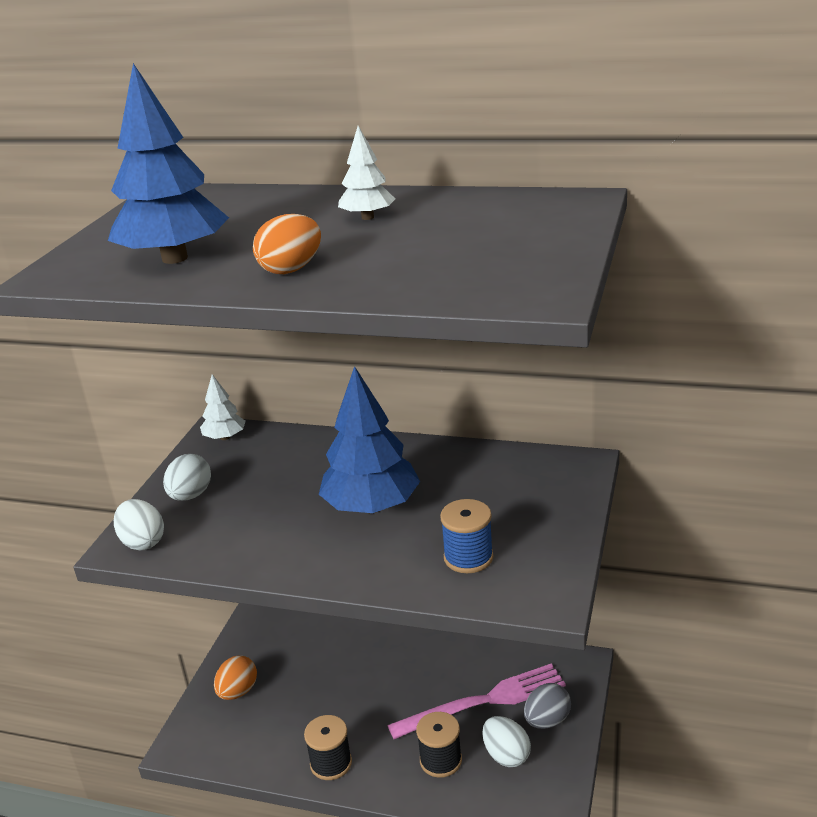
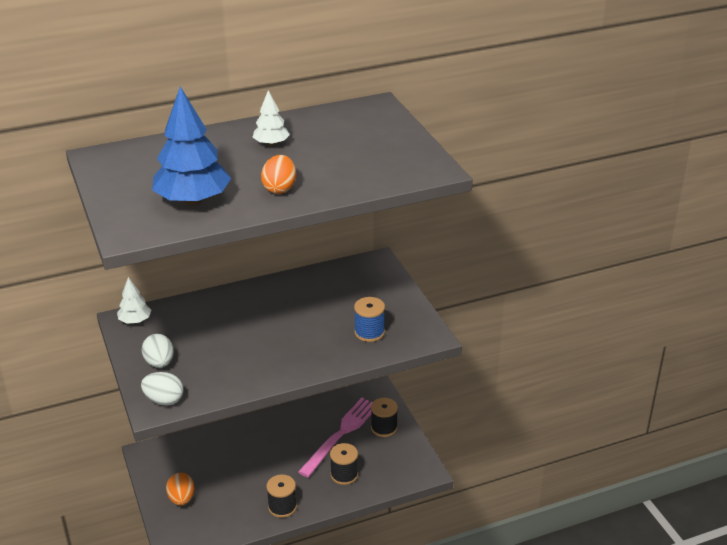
camera: 40 degrees left, 5 degrees up
blue tree [319,366,420,513] -> none
white egg [482,716,531,767] -> none
grey egg [524,683,571,729] -> black spool [371,398,398,437]

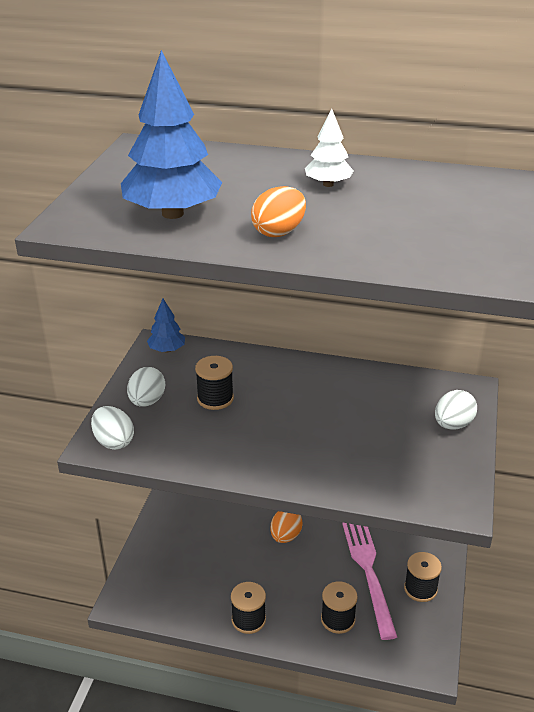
camera: 35 degrees right, 0 degrees up
white tree [117,277,151,324] -> blue tree [147,299,185,352]
orange egg [166,473,195,506] -> orange egg moved to [270,511,303,543]
pink fork [298,398,373,477] -> pink fork turned 75 degrees counterclockwise [342,523,397,640]
blue spool [354,297,385,342] -> none
none -> black spool [195,356,234,410]
none -> white egg [435,390,477,430]

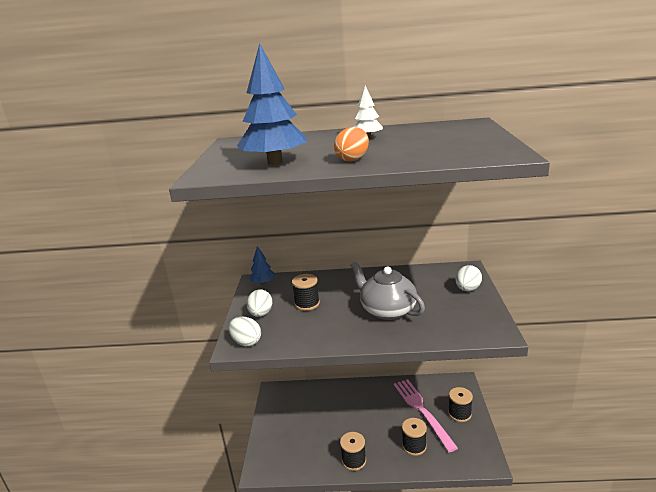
camera: 10 degrees left, 10 degrees down
orange egg [270,511,303,543] -> none
none -> grey teapot [350,261,425,320]

